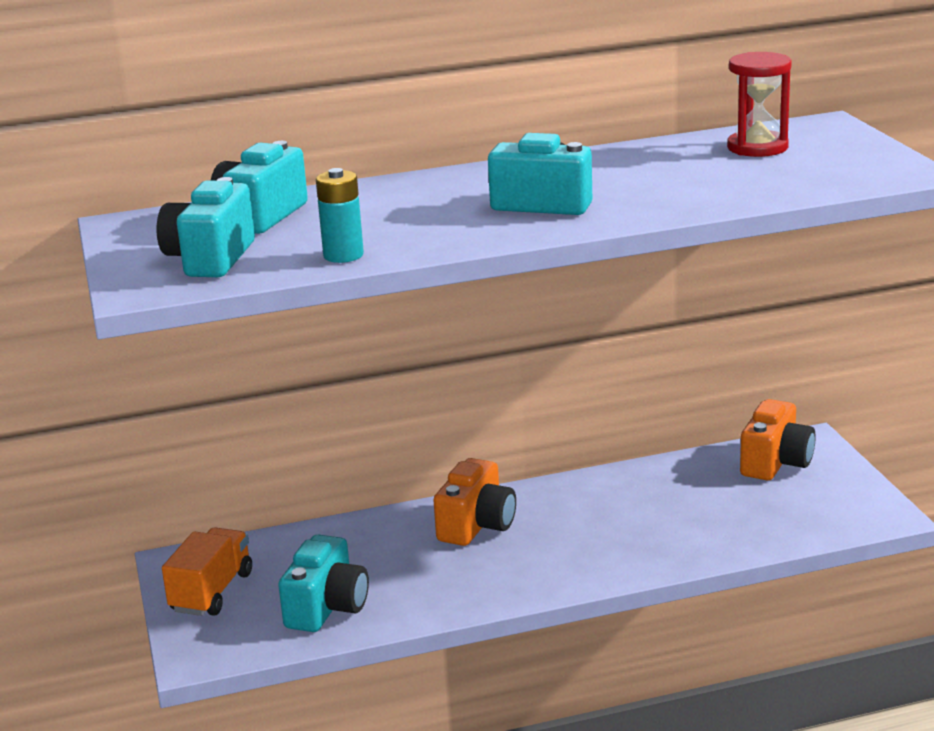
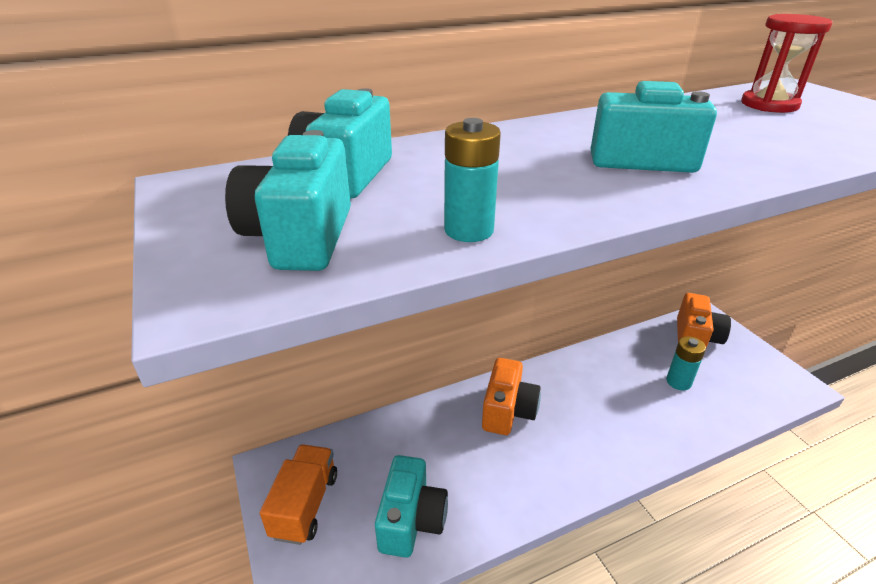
camera: 10 degrees left, 10 degrees up
none -> turquoise battery [666,336,706,390]

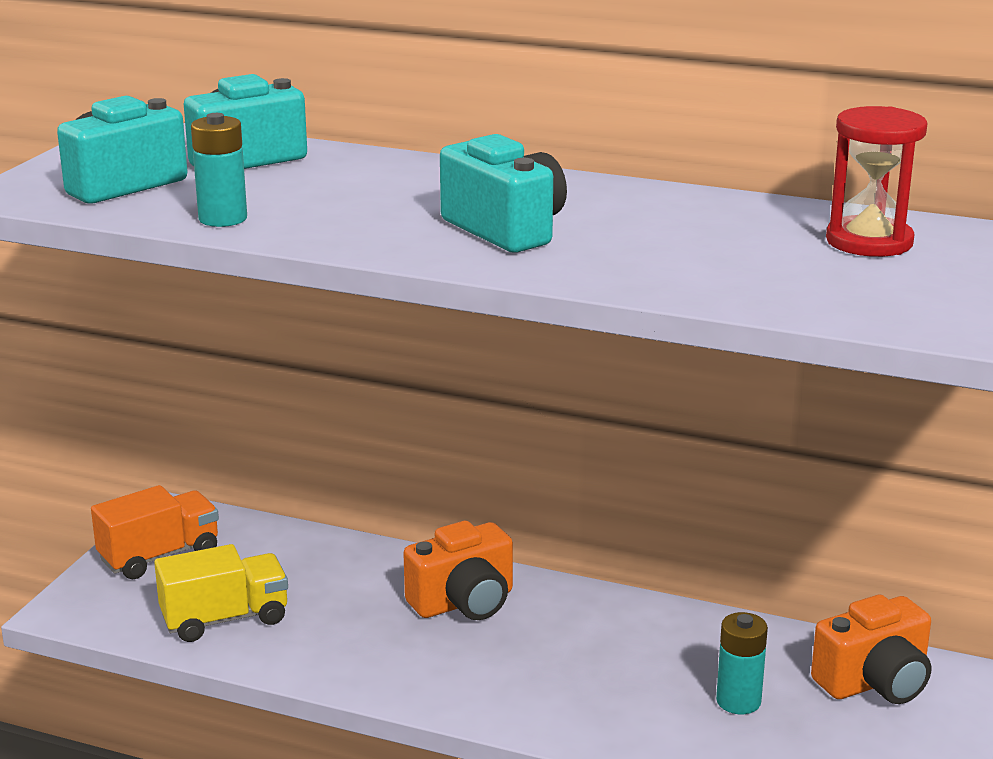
camera: 45 degrees right, 10 degrees down
turquoise camera [375,455,448,558] -> yellow truck [154,544,288,642]

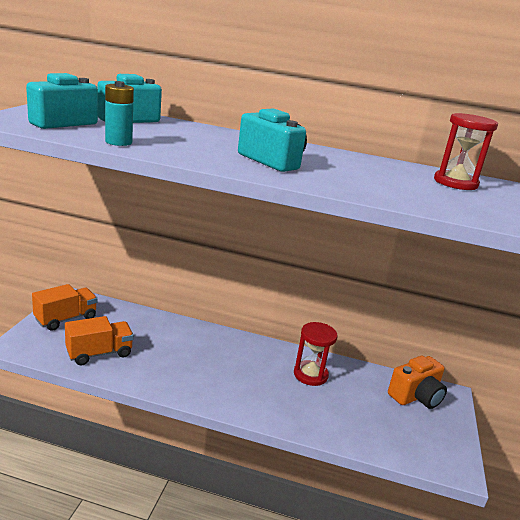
camera: 10 degrees left, 0 degrees up
yellow truck [154,544,288,642] -> orange truck [65,316,134,365]
orange camera [403,521,513,620] -> none
turquoise battery [716,612,768,714] -> none
none -> red hourglass [294,322,337,386]

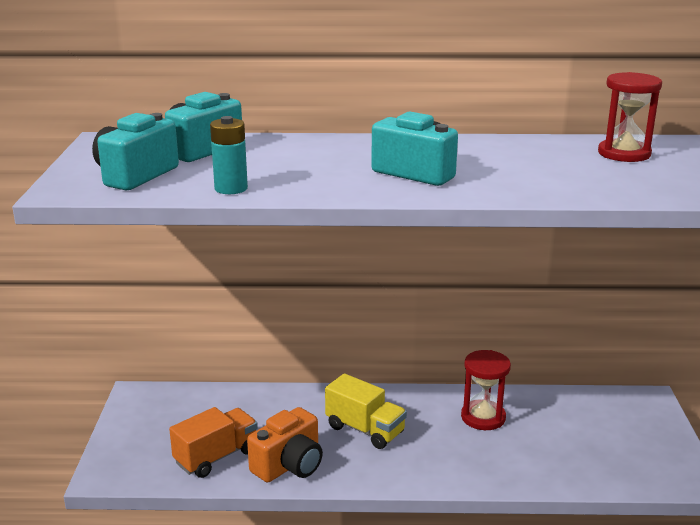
camera: 10 degrees left, 0 degrees up
orange truck [32,284,97,331] -> none
orange camera [388,356,447,409] -> orange camera moved to [247,407,323,482]
none -> yellow truck [325,374,407,449]

